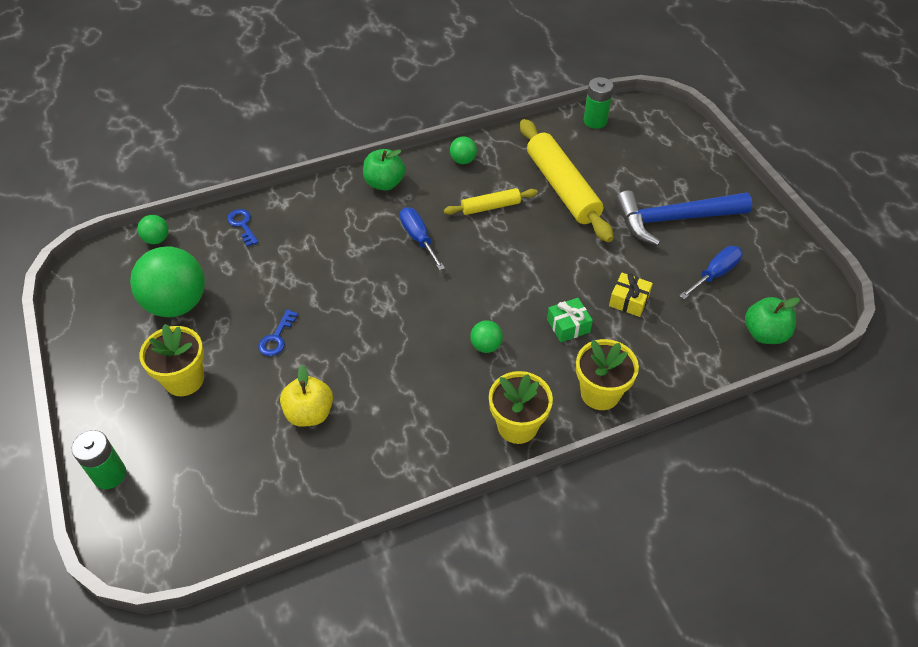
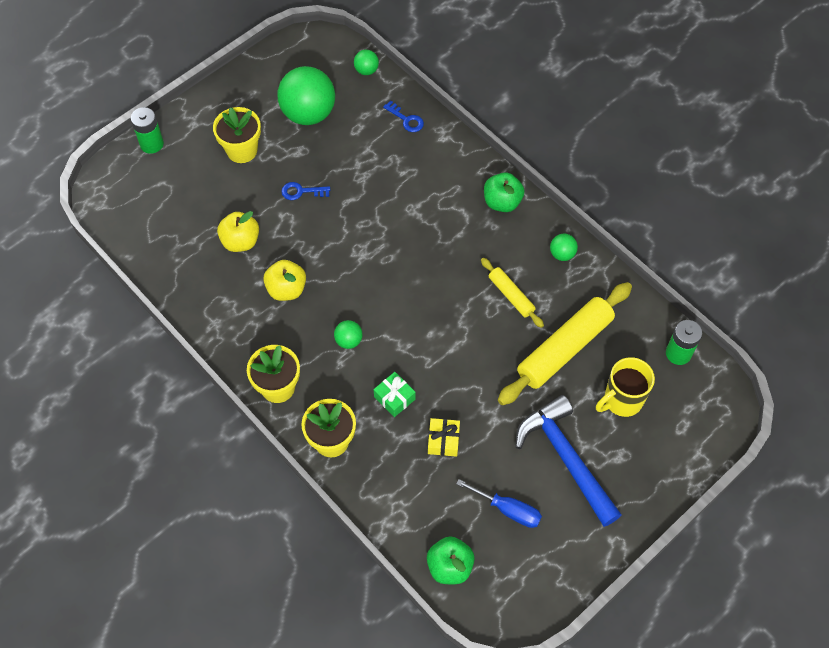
camera: 70 degrees right, 10 degrees up
blue key [227,209,258,247] -> blue key turned 90 degrees clockwise [383,100,424,132]
blue screwdriver [400,207,445,270] -> none
none -> yellow apple [263,260,306,301]
none -> yellow mug [596,357,655,417]

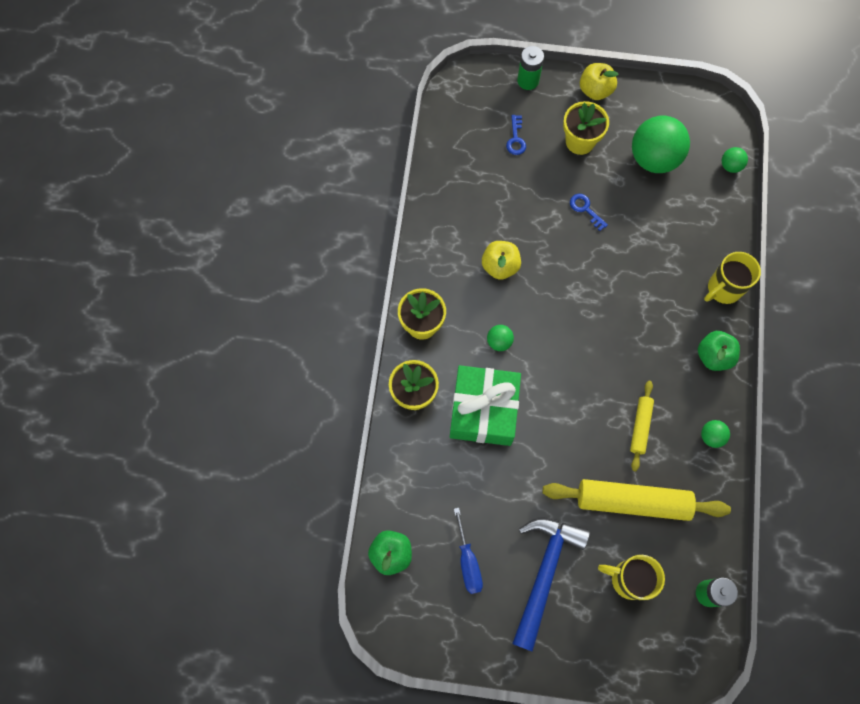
camera: 50 degrees right, 10 degrees up
yellow apple [217,211,259,252] -> yellow apple moved to [580,63,619,100]
green gift [374,372,416,417] -> green gift [450,365,521,446], size x2.28
blue key [383,100,424,132] -> blue key moved to [506,115,526,155]
yellow gift [428,418,460,457] -> none
none -> yellow mug [704,252,761,304]

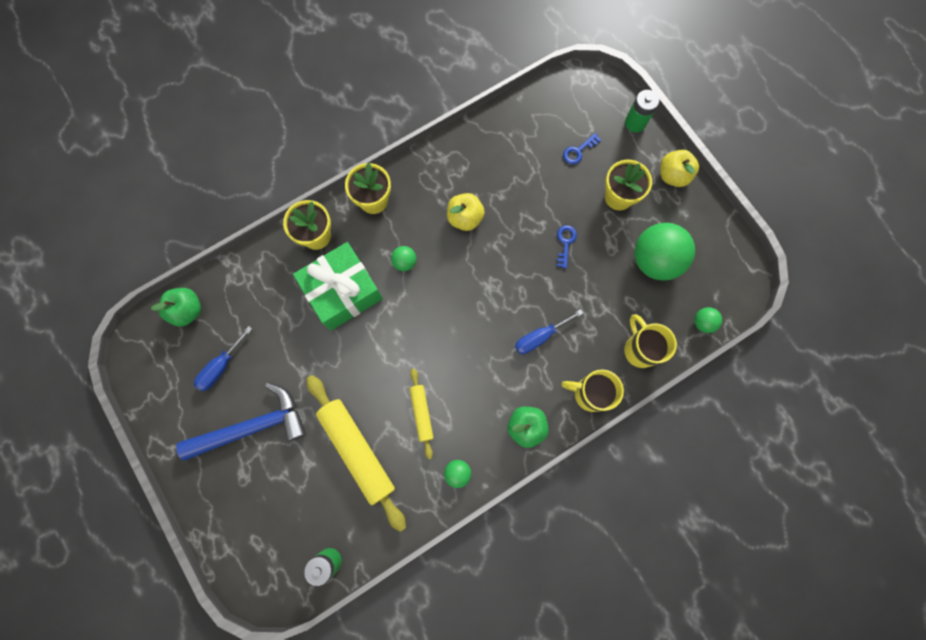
camera: 50 degrees right, 5 degrees up
yellow mug [598,555,665,600] -> yellow mug moved to [624,314,677,368]
yellow rolling pin [630,381,654,471] -> yellow rolling pin turned 75 degrees counterclockwise [410,368,434,459]
none -> blue screwdriver [515,309,583,354]

